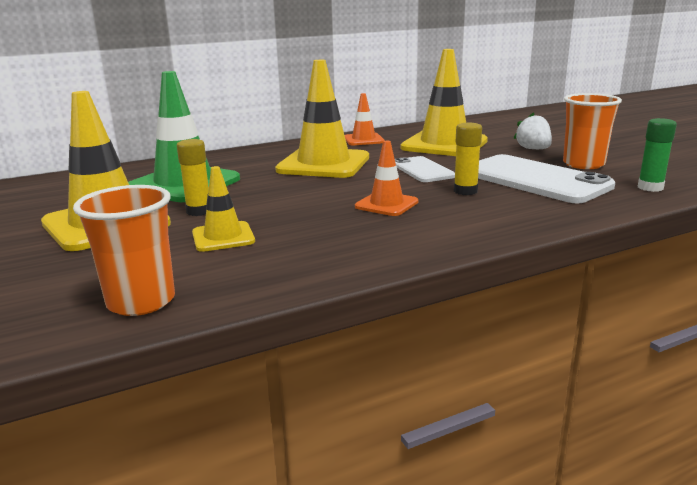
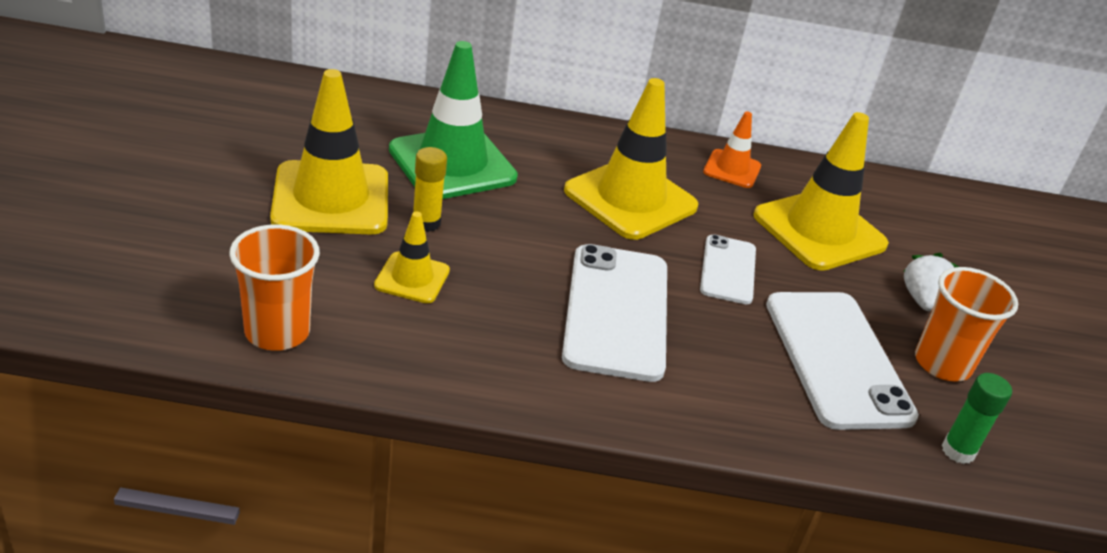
camera: 25 degrees right, 15 degrees up
orange traffic cone [355,141,419,216] -> white phone [562,244,667,382]
yellow glue stick [454,123,482,195] -> none

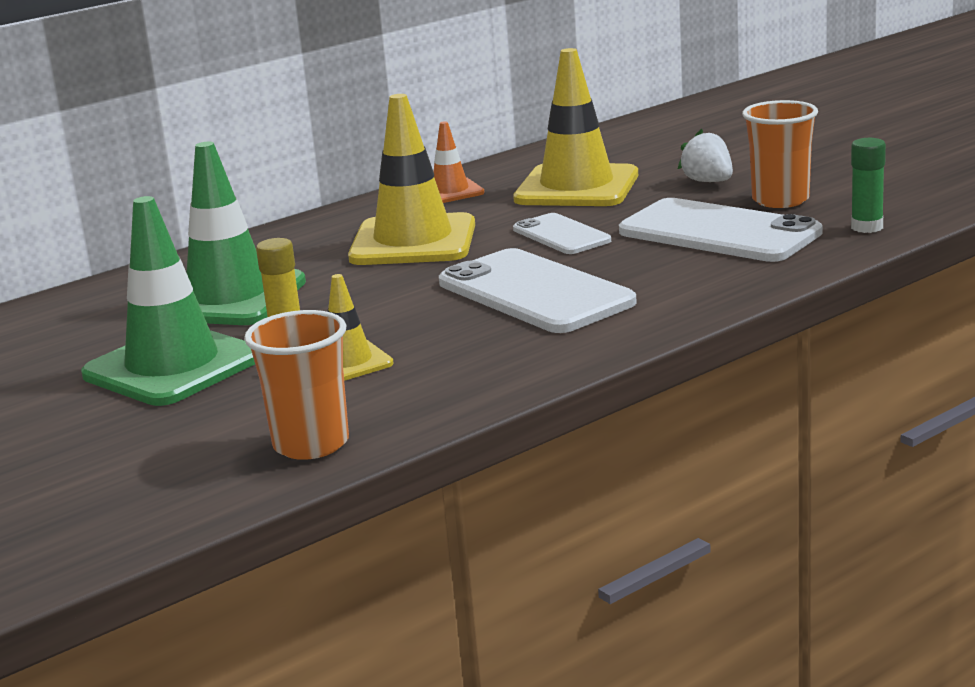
camera: 35 degrees left, 15 degrees down
yellow traffic cone [270,69,388,234] -> green traffic cone [81,196,255,406]

